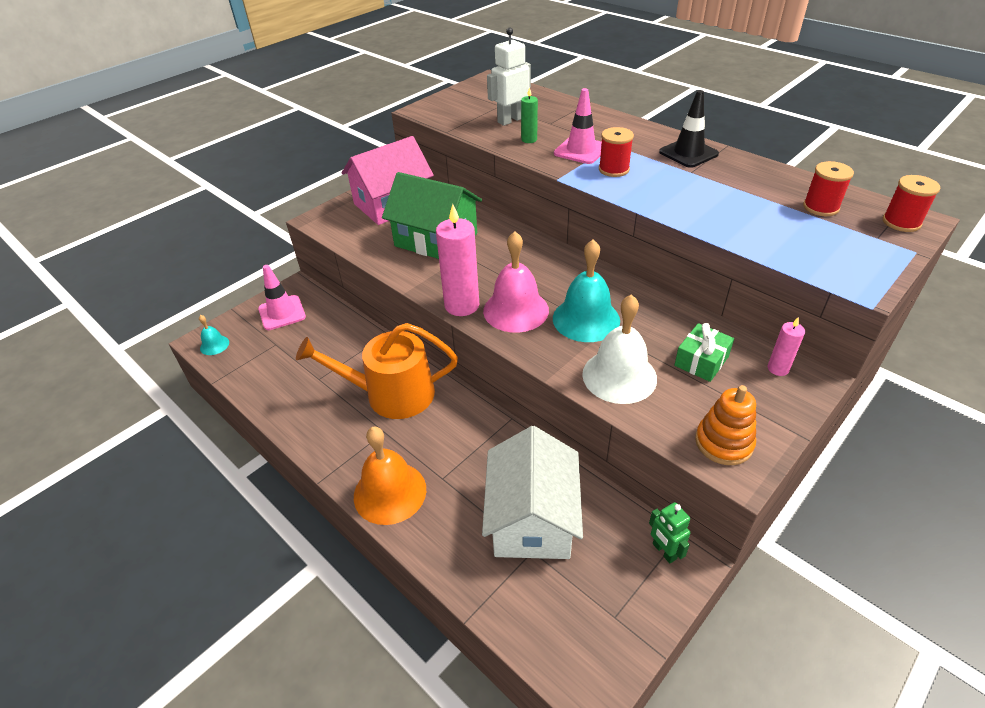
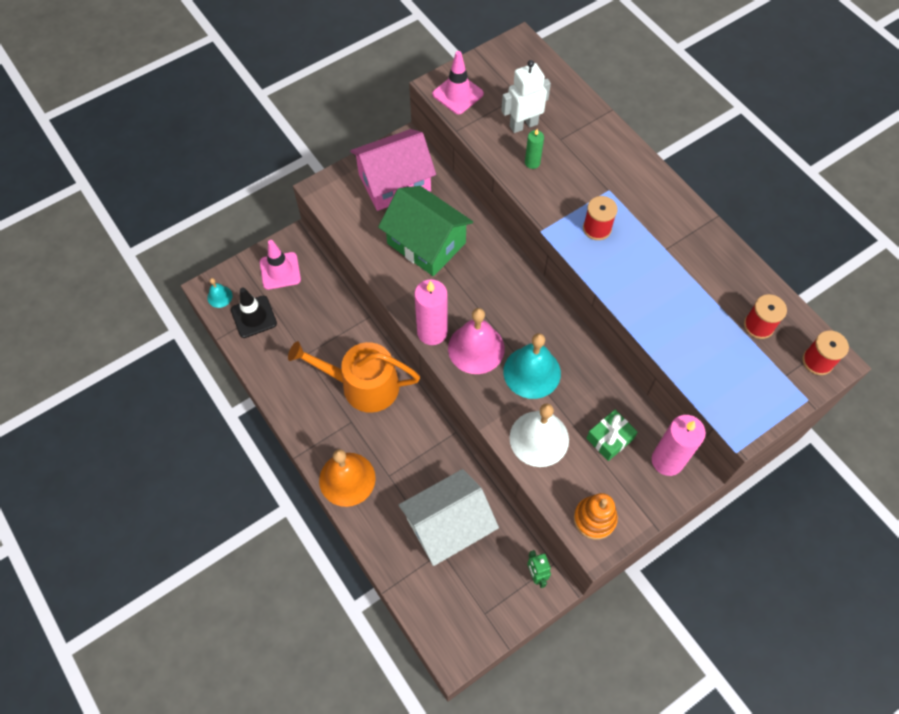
camera: 10 degrees right, 20 degrees up
white house [482,426,583,559] -> white house turned 45 degrees clockwise [399,469,499,566]
pink traffic cone [554,88,602,164] -> pink traffic cone moved to [432,51,484,114]
black traffic cone [659,90,719,168] -> black traffic cone moved to [231,287,277,338]
pink candle [768,317,805,376] -> pink candle [652,415,706,476], size x1.92

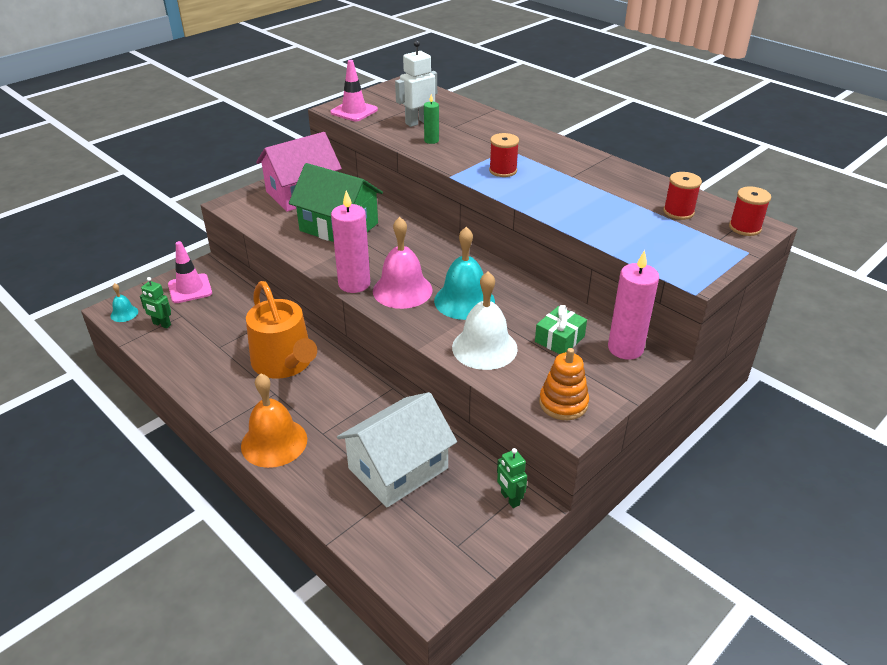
camera: 10 degrees left, 25 degrees down
black traffic cone [231,287,277,338] -> green robot [140,277,171,329]
orange watering can [288,341,420,413] -> orange watering can turned 120 degrees counterclockwise [246,281,317,379]

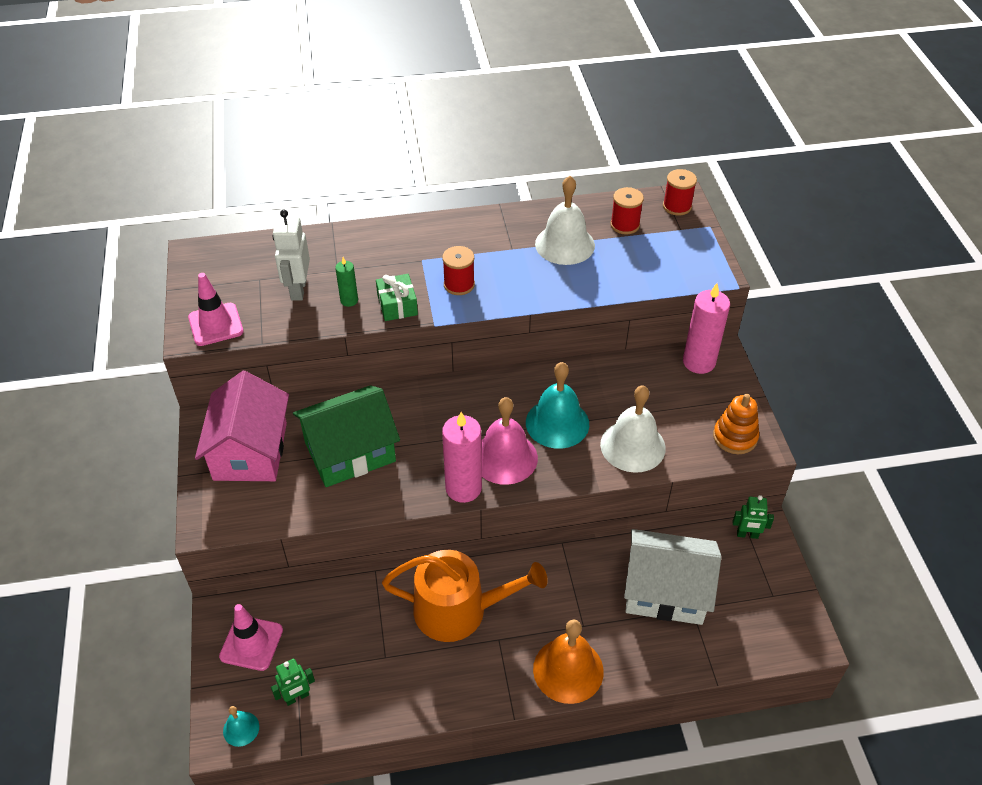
camera: 55 degrees left, 10 degrees up
white house [337,392,457,507] -> white house turned 75 degrees counterclockwise [624,529,721,625]
green gift [535,305,587,354] -> green gift moved to [376,274,418,321]
none -> white bell [535,176,595,265]

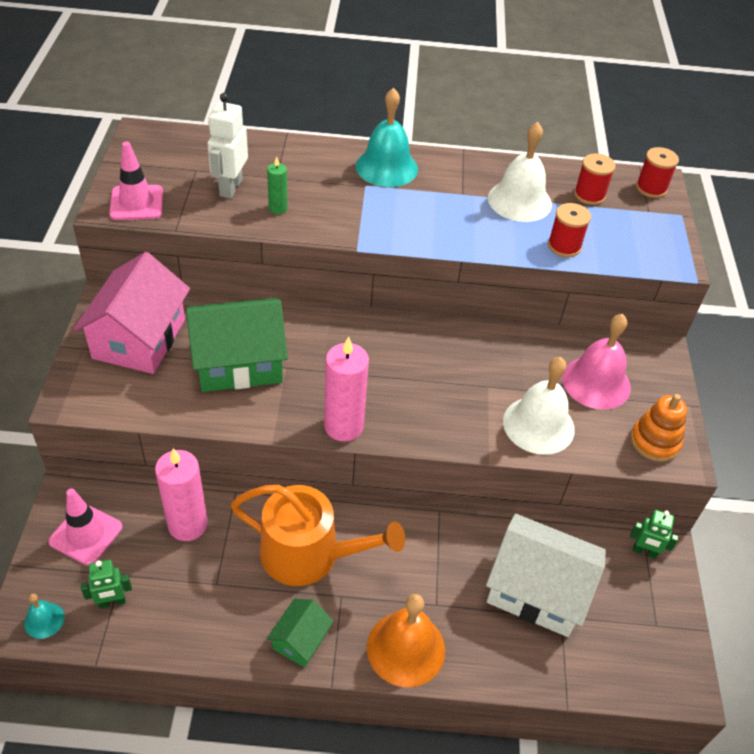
camera: 10 degrees right, 0 degrees up
green gift [376,274,418,321] -> none
red spool [442,246,475,295] -> red spool moved to [548,203,591,257]
pink bell [481,397,538,485] -> pink bell moved to [562,314,631,410]
turquoise bell [526,362,589,449] -> turquoise bell moved to [355,88,418,187]
pink candle [683,283,730,374] -> pink candle moved to [155,448,208,541]
none -> green house [267,599,334,668]

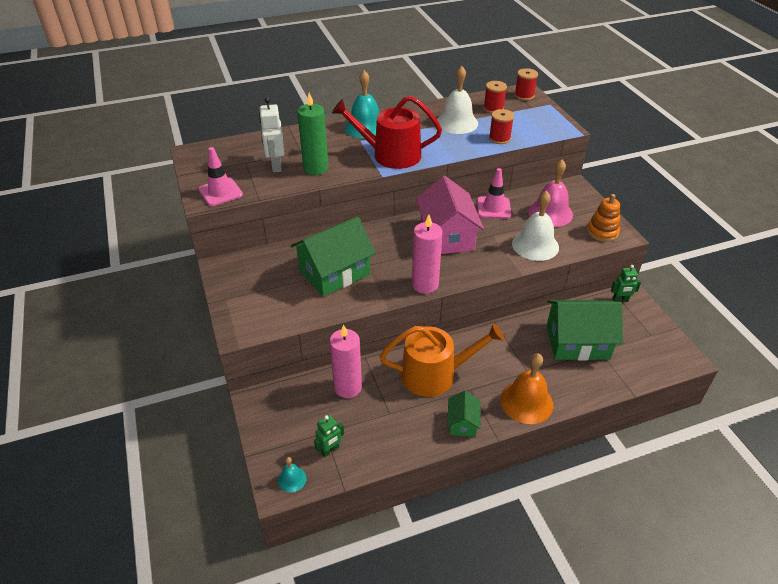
camera: 20 degrees left, 5 degrees down
pink traffic cone [48,488,123,566] -> pink traffic cone moved to [477,168,511,219]
pink house [73,252,190,374] -> pink house moved to [416,176,484,254]
green candle [267,157,288,214] -> green candle [297,93,328,175], size x1.92
white house [486,514,606,637] -> green house [547,300,623,361]
none -> red watering can [332,96,442,169]

